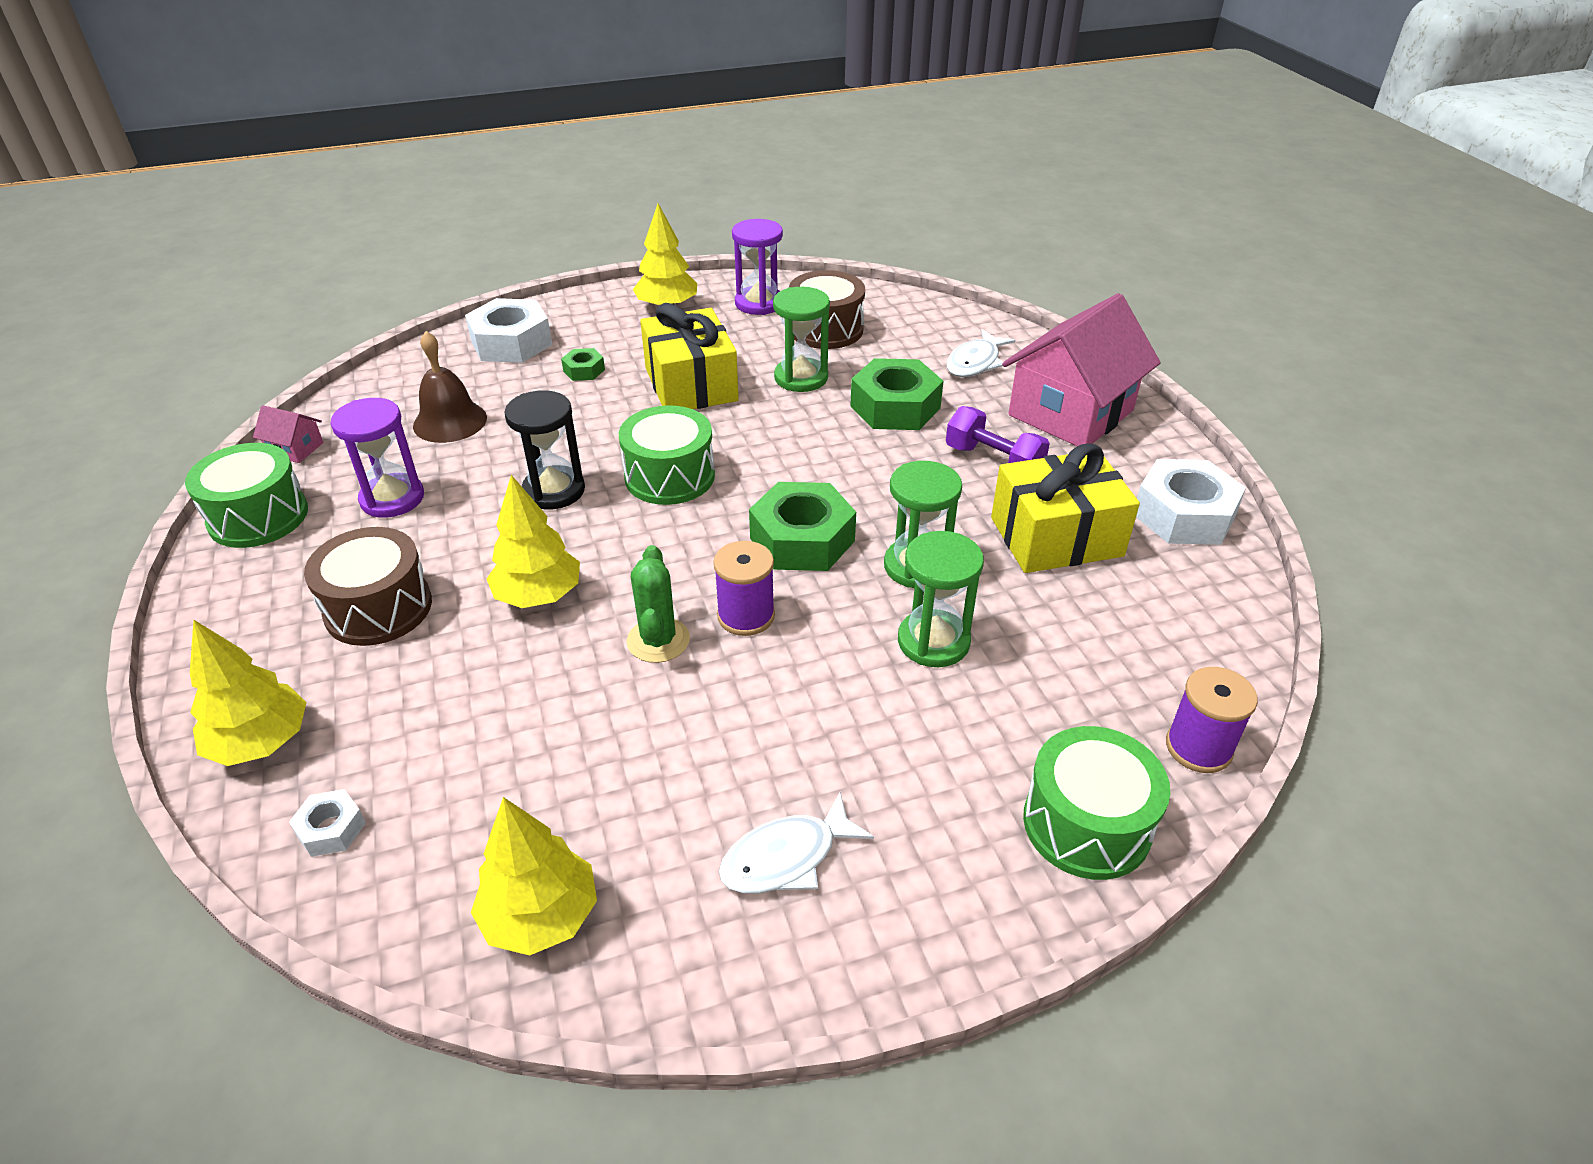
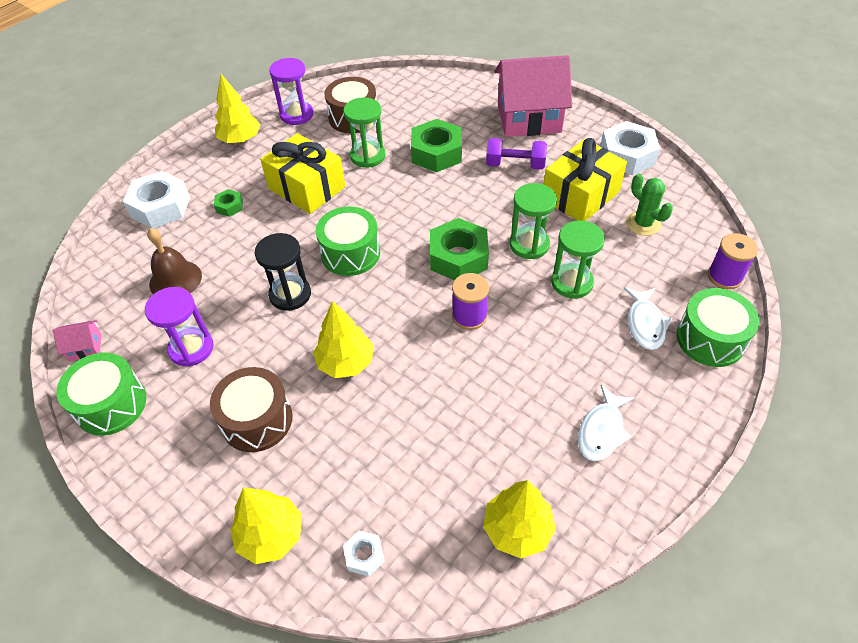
camera: 30 degrees left, 10 degrees up
green cactus [627,545,690,663] -> green cactus moved to [626,174,673,236]
white fish [946,329,1015,377] -> white fish moved to [624,288,672,350]
pink house [1002,293,1161,446] -> pink house turned 75 degrees clockwise [494,55,572,137]

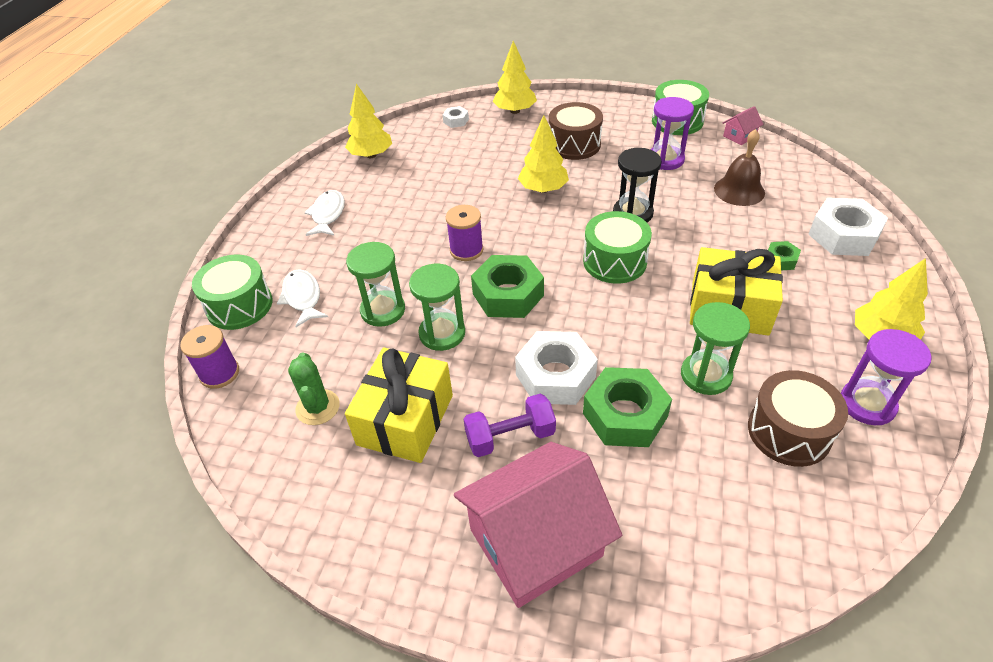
camera: 155 degrees right, 5 degrees down
white nut [600,121,660,175] -> white nut moved to [515,331,598,405]
green cactus [626,174,673,236] -> green cactus turned 45 degrees clockwise [288,352,340,425]

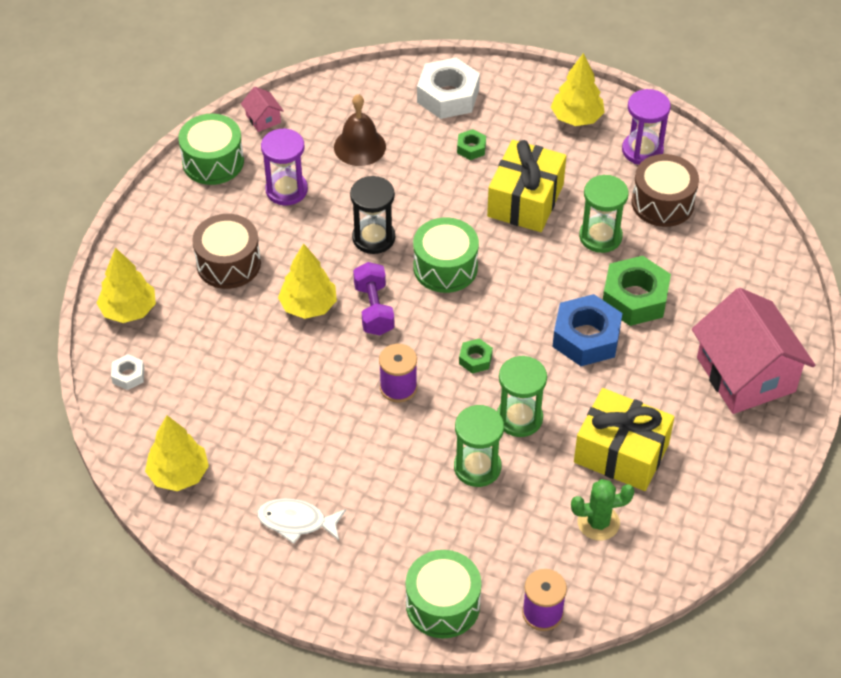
camera: 85 degrees left, 5 degrees up
white fish [277,269,328,327] -> none
purple dumbbell [463,394,556,457] -> purple dumbbell moved to [353,262,395,335]
green nut [471,255,544,318] -> green nut [459,338,493,374], size x0.48
white nut [515,331,598,405] -> blue nut [552,294,622,366]

